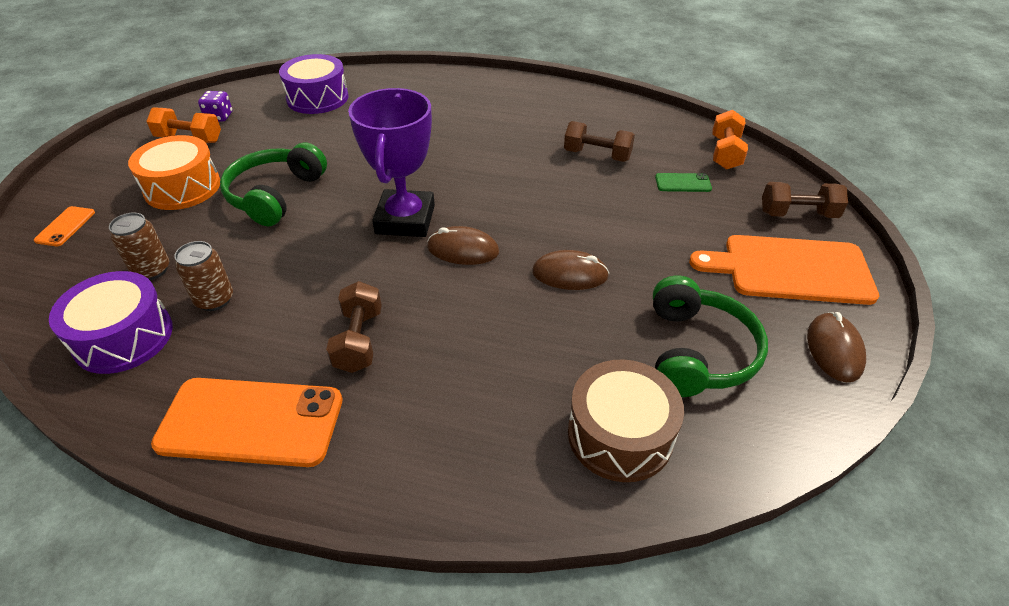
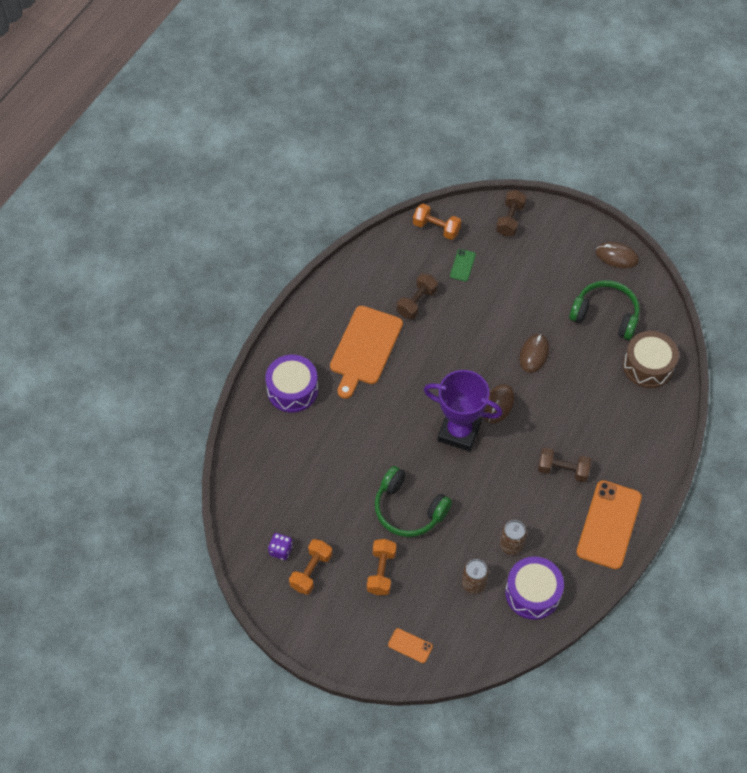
camera: 75 degrees left, 15 degrees up
orange drum [128,135,220,210] -> orange dumbbell [367,539,397,595]
purple drum [279,54,349,114] -> purple drum moved to [265,355,318,412]
orange cutting board [689,235,879,305] -> orange cutting board moved to [330,306,403,399]

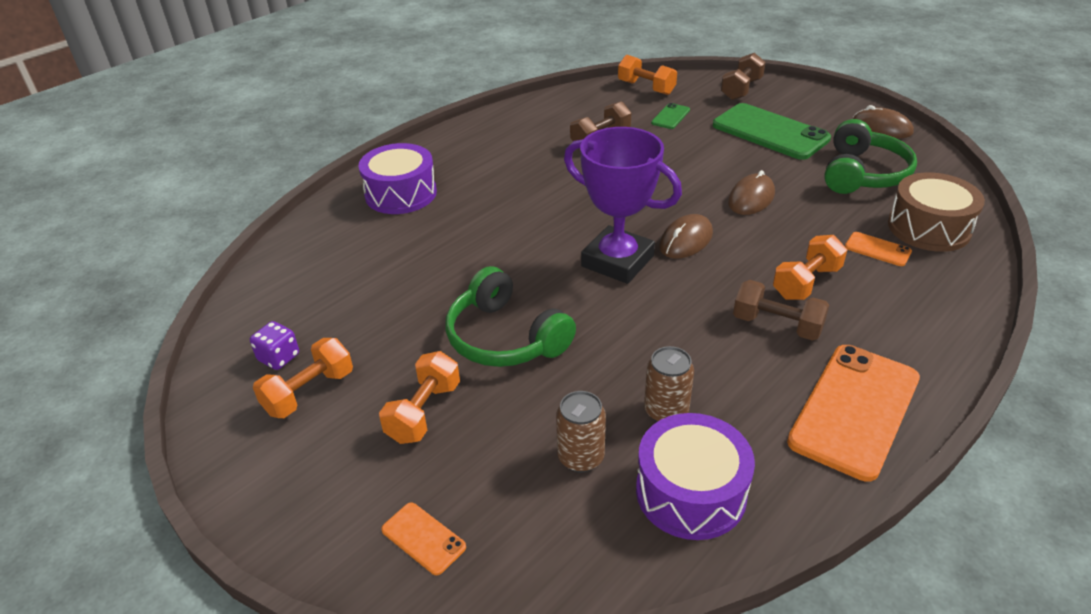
camera: 15 degrees right, 20 degrees down
orange cutting board [330,306,403,399] -> none
green headphones [569,280,640,340] -> green headphones turned 75 degrees clockwise [824,119,917,194]
none -> green phone [713,103,831,160]
none -> orange dumbbell [773,235,847,300]
none -> orange phone [845,232,912,266]

